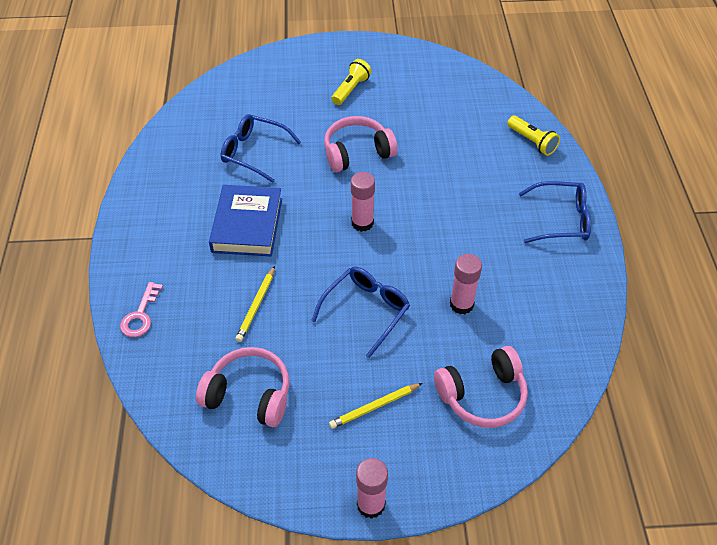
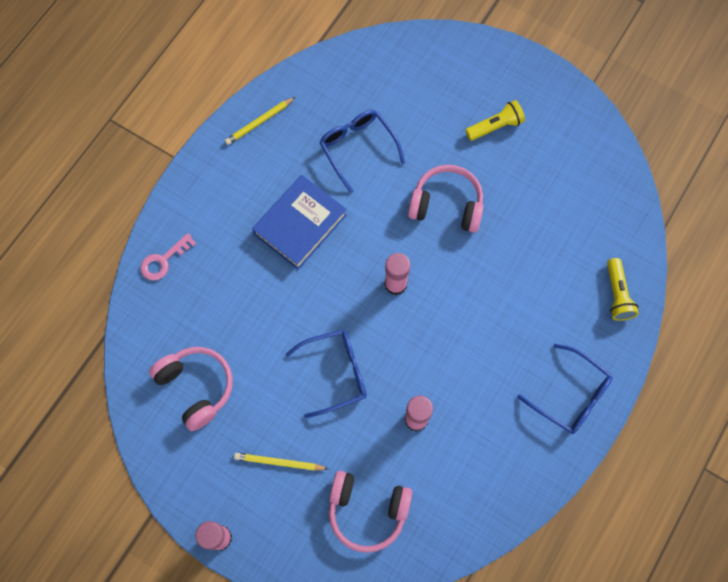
camera: 35 degrees right, 20 degrees up
yellow pencil [235,266,275,342] -> yellow pencil moved to [225,97,295,145]

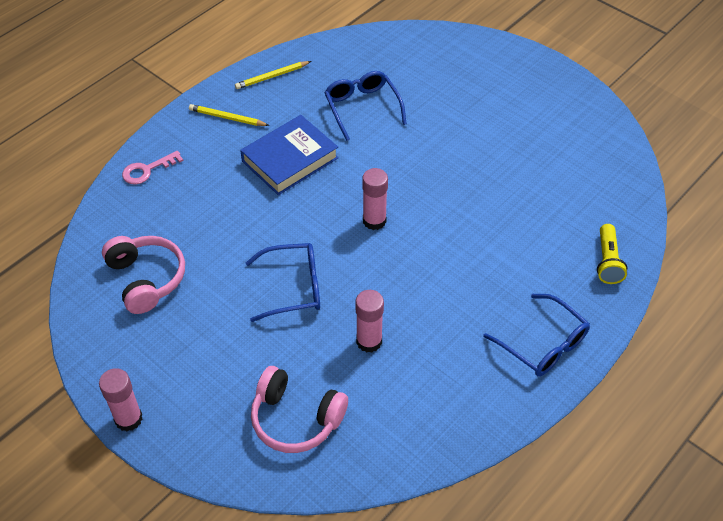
camera: 10 degrees right, 20 degrees down
yellow pencil [234,453,328,471] -> yellow pencil moved to [189,104,269,126]
pink headphones [408,165,484,233] -> none
yellow flashlight [466,100,525,141] -> none

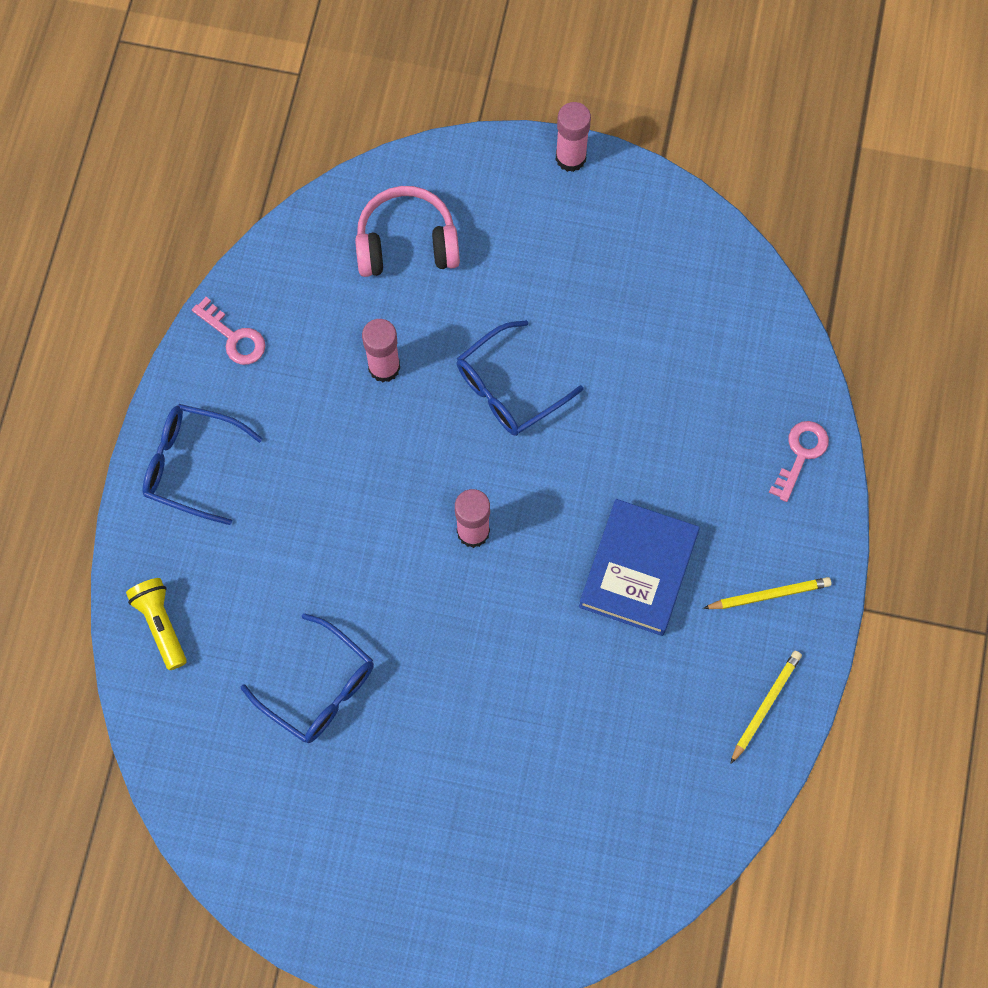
camera: 150 degrees right, 20 degrees up
pink headphones [102,236,185,314] -> none
blue glasses [324,71,407,141] -> blue glasses moved to [241,613,374,743]
none -> pink key [192,297,265,365]

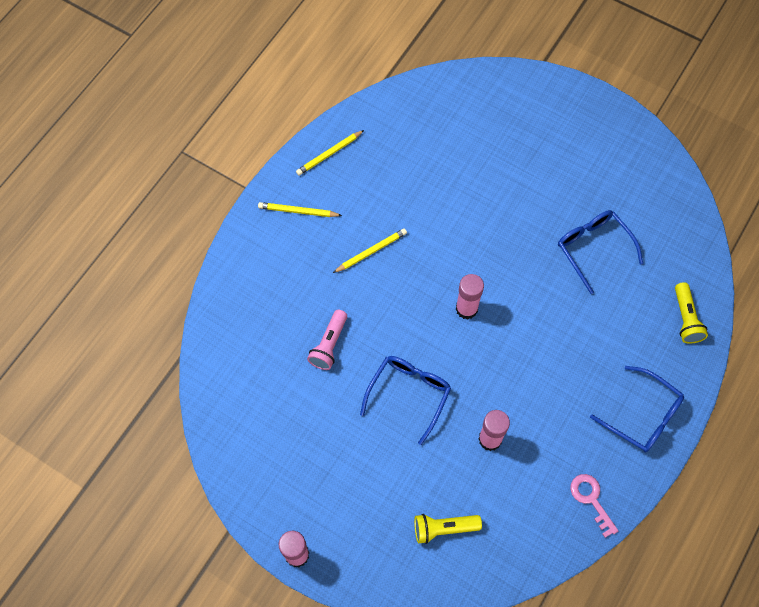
camera: 160 degrees left, 5 degrees down
pink headphones [355,186,460,277] -> yellow flashlight [414,514,482,544]
blue glasses [457,320,584,436] -> blue glasses turned 45 degrees counterclockwise [360,356,451,445]
blue book [579,499,700,636] -> yellow pencil [333,228,407,273]
pink key [769,421,829,502] -> none
none -> pink flashlight [307,310,347,370]

